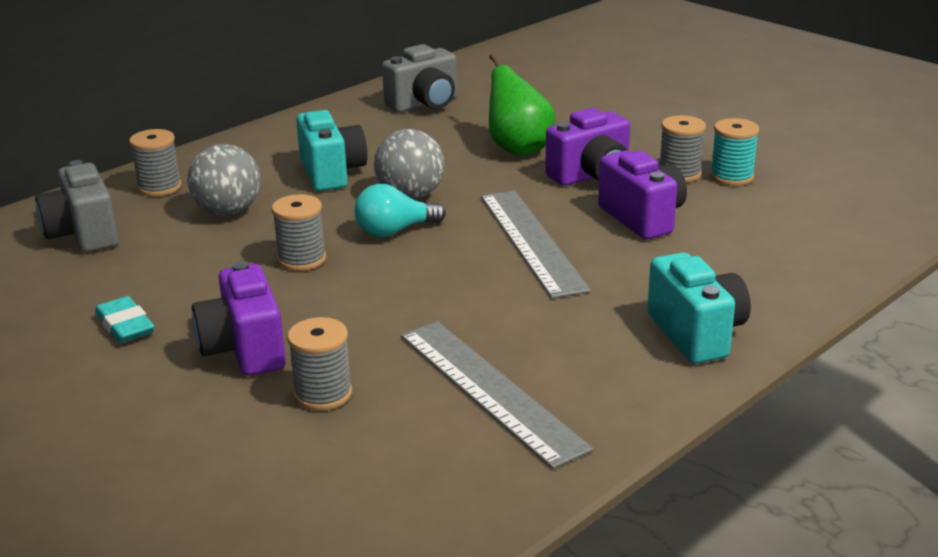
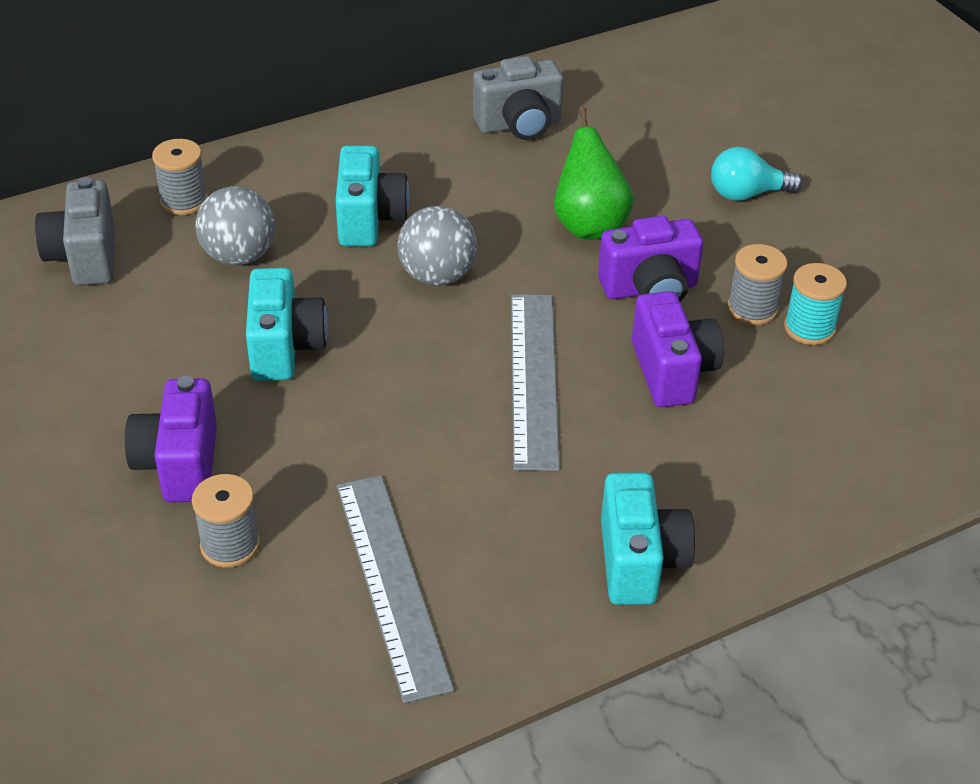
camera: 15 degrees right, 15 degrees up
turquoise eraser [95,296,154,343] -> none
grey spool [272,194,326,271] -> turquoise camera [246,268,328,381]
turquoise light bulb [354,184,446,237] -> turquoise light bulb moved to [711,147,802,201]

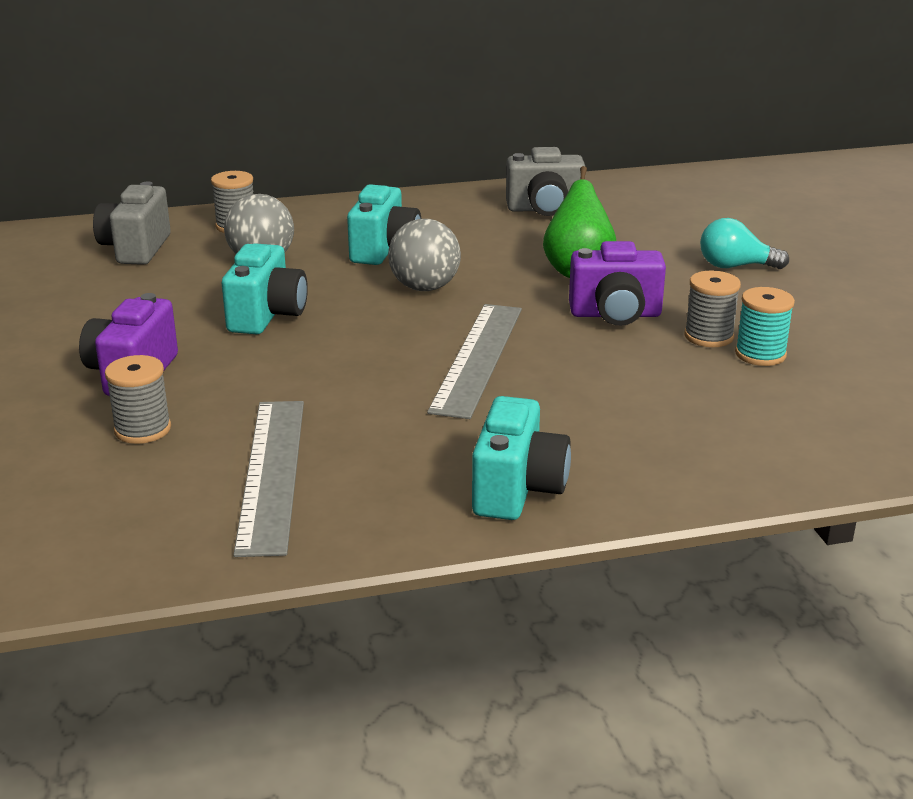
camera: 15 degrees right, 15 degrees down
purple camera [632,291,724,407] -> none

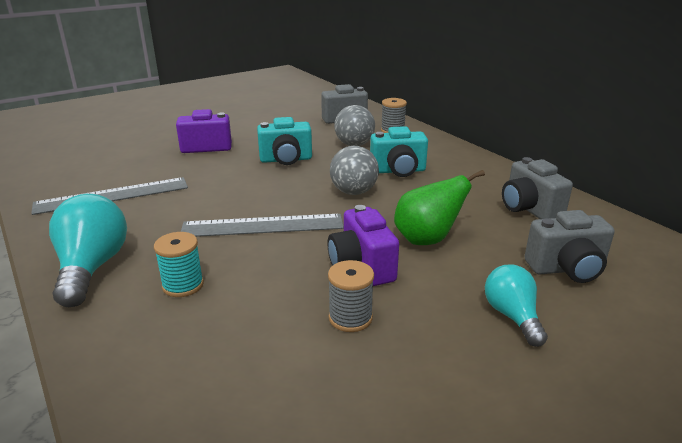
camera: 70 degrees right, 0 degrees up
grey spool [105,355,171,444] -> none
turquoise camera [472,396,571,520] -> turquoise light bulb [49,194,127,307]
turquoise spool [735,287,795,366] -> turquoise spool moved to [154,232,204,297]
none -> grey camera [525,210,615,283]

